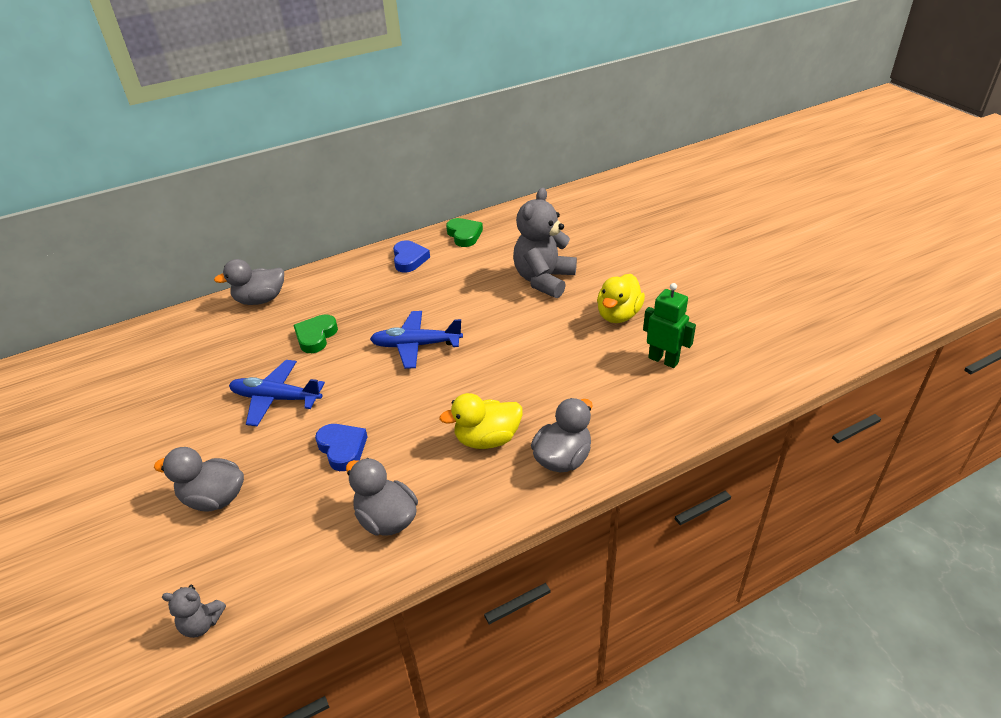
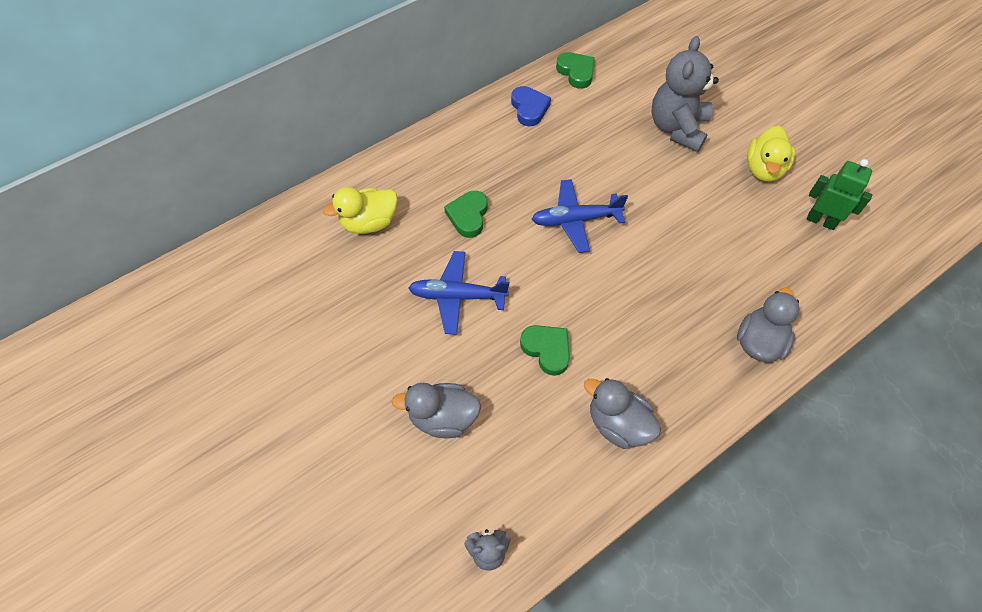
camera: 10 degrees left, 20 degrees up
grey duck [214,259,284,305] -> none
blue heart [315,424,367,471] -> green heart [520,325,570,376]
yellow duck [439,393,523,449] -> yellow duck moved to [323,187,398,234]

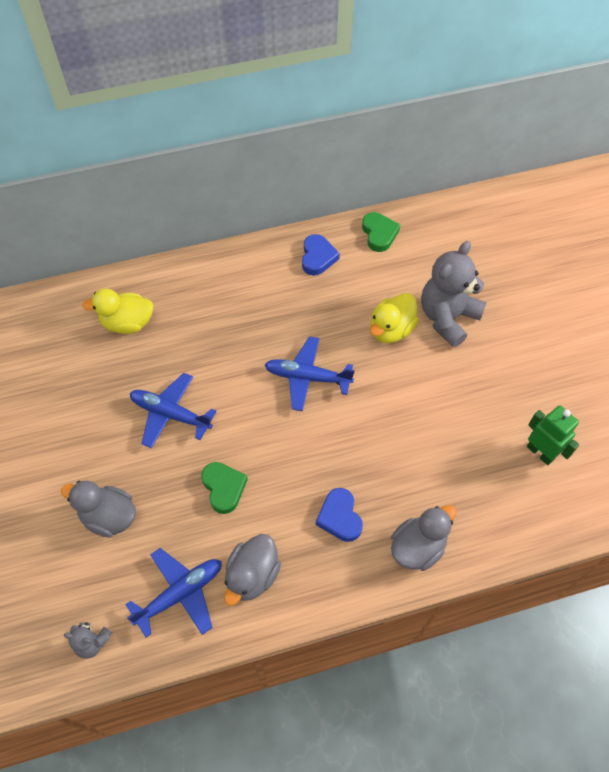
camera: 20 degrees right, 0 degrees up
green heart [444,191,488,238] -> none
grey duck [584,378,661,449] -> grey duck turned 120 degrees counterclockwise [224,534,281,606]
yellow duck [747,126,795,182] -> yellow duck moved to [370,293,419,343]
none -> blue plane [125,548,222,637]
none -> blue heart [316,488,363,542]

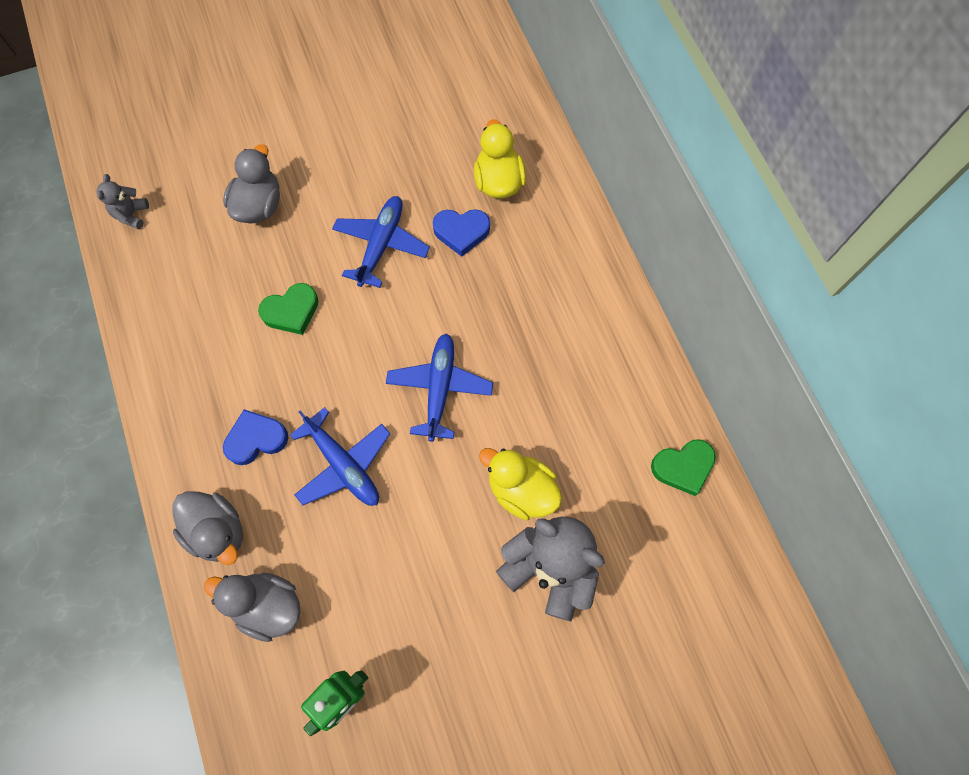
camera: 85 degrees right, 10 degrees up
blue plane [125,548,222,637] -> blue plane moved to [290,407,390,506]
grey duck [224,534,281,606] -> grey duck moved to [204,573,301,642]
blue heart [302,234,340,276] -> blue heart moved to [433,209,490,257]

